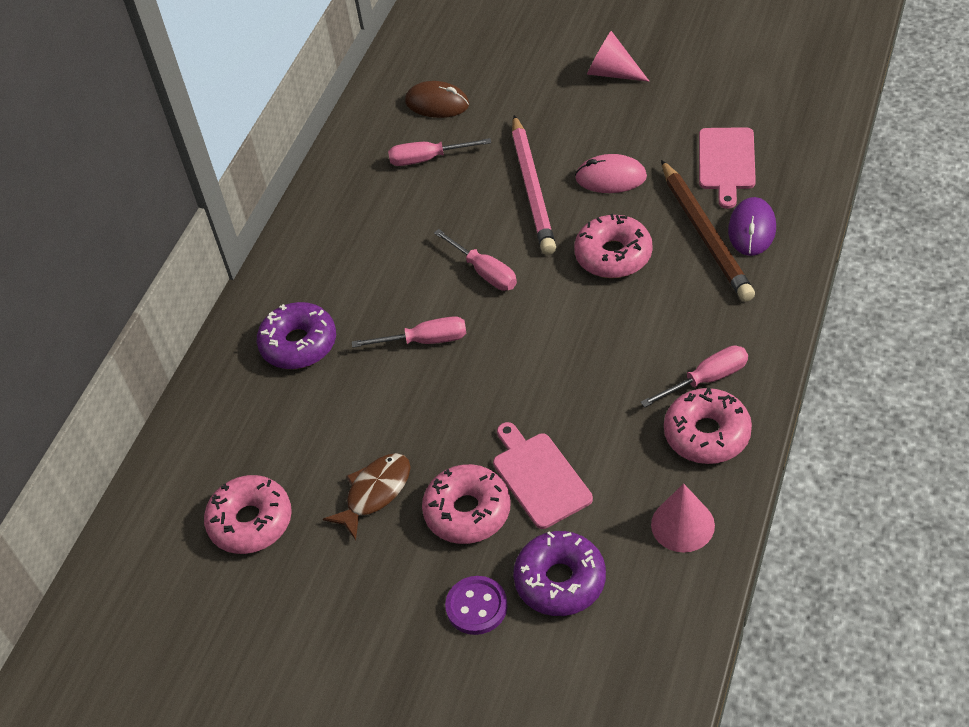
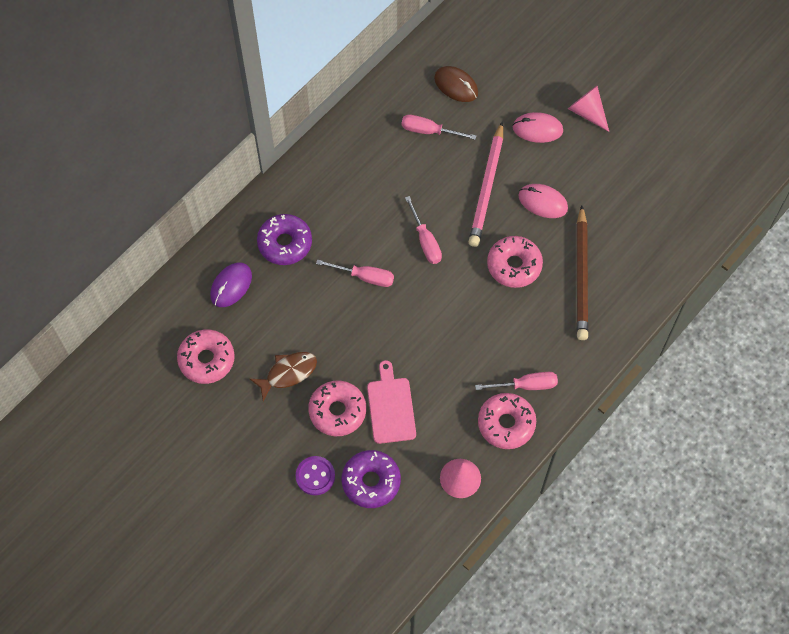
camera: 15 degrees right, 15 degrees up
pink cutting board [699,127,756,209] -> none
purple mouse [728,197,776,256] -> purple mouse moved to [210,263,252,307]
none -> pink mouse [513,112,563,143]

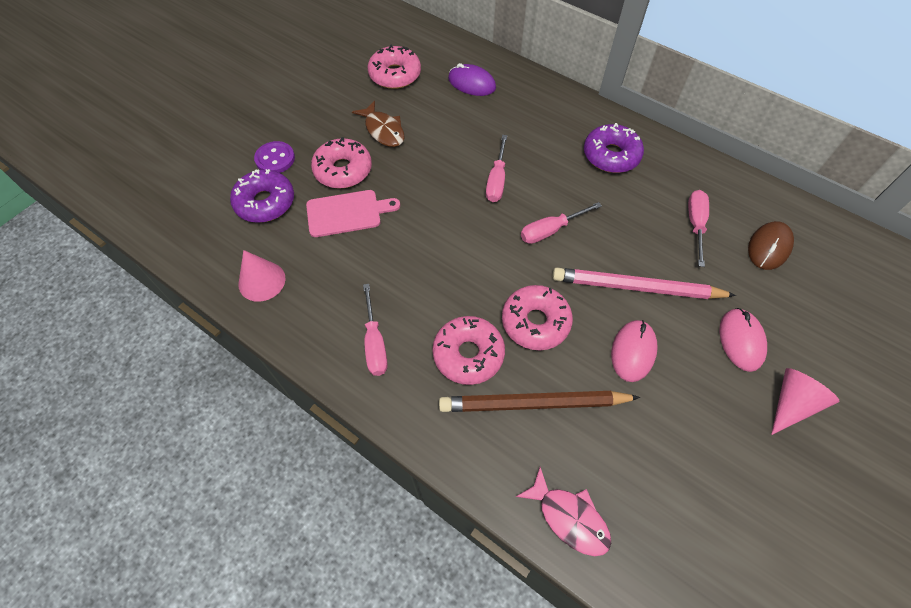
camera: 85 degrees right, 5 degrees down
purple donut [257,214,312,265] -> purple donut moved to [584,123,644,173]
pink donut [478,393,536,449] -> pink donut moved to [432,316,505,385]
none -> pink fish [516,467,611,556]

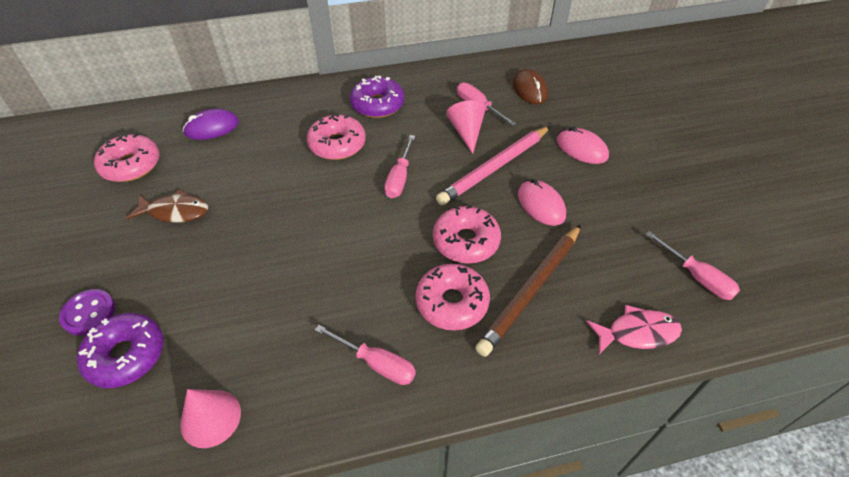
camera: 50 degrees left, 10 degrees down
pink cutting board [306,190,400,237] -> none
pink donut [311,137,372,189] -> pink donut moved to [307,113,366,160]
pink screwdriver [486,135,507,202] -> pink screwdriver moved to [645,231,740,300]
pink cone [771,368,839,435] -> pink cone moved to [446,100,486,154]

